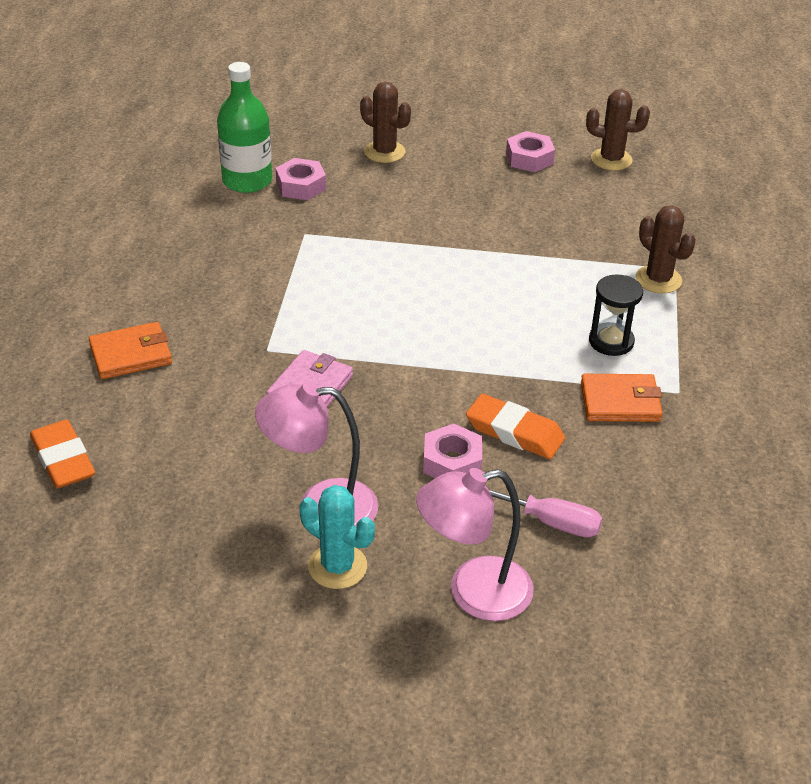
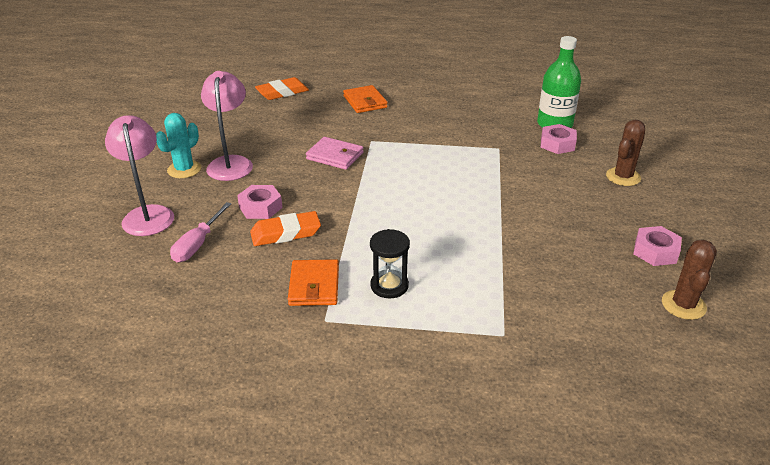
camera: 90 degrees right, 5 degrees down
orange eraser [466,394,565,459] -> orange eraser turned 45 degrees clockwise [250,211,321,246]
brown cactus [635,205,696,294] -> none

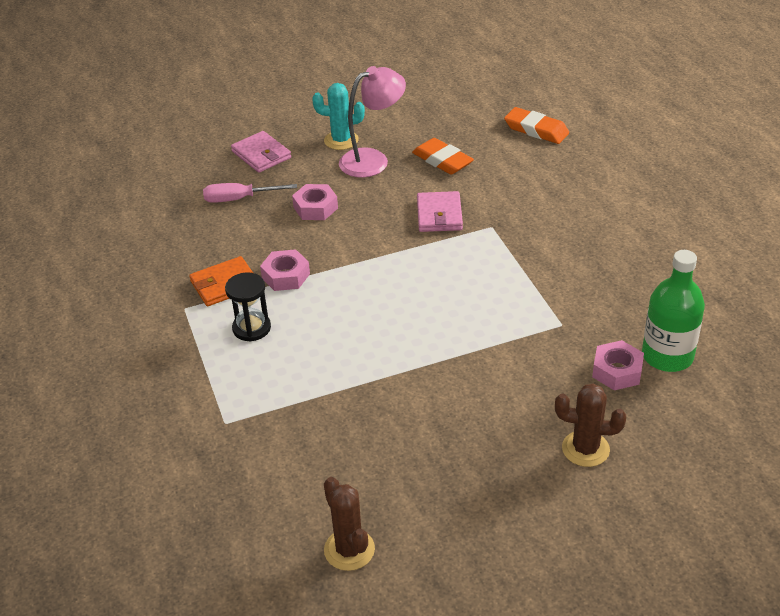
camera: 65 degrees right, 5 degrees up
pink lamp [105,115,174,236] -> pink wallet [231,131,291,173]
orange eraser [250,211,321,246] -> orange eraser moved to [412,138,474,175]
orange wallet [343,85,388,113] -> none
pink nut [633,226,682,266] -> pink nut moved to [260,249,310,291]
brown cactus [662,240,717,320] -> brown cactus turned 75 degrees clockwise [324,477,375,571]

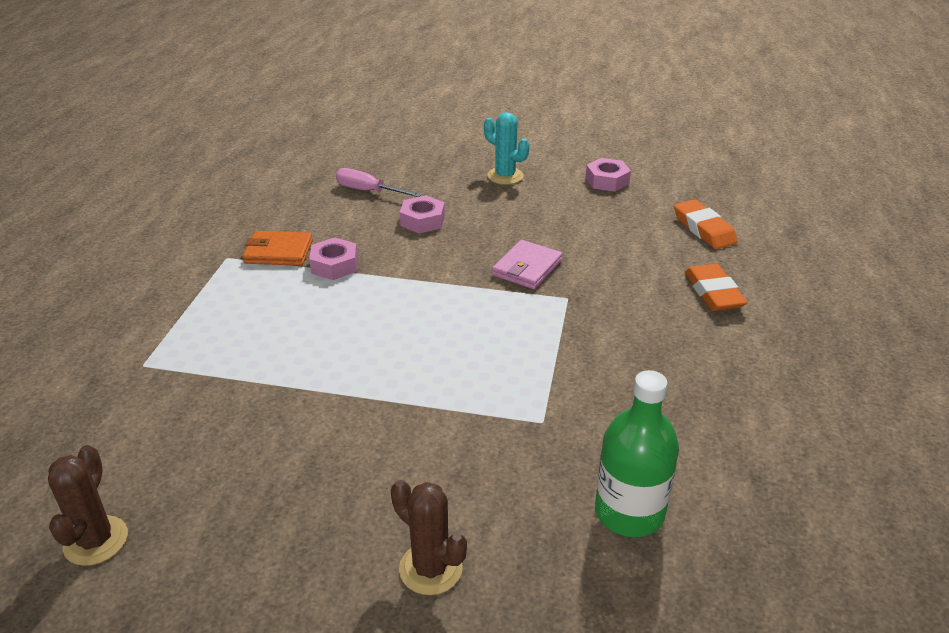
camera: 30 degrees right, 5 degrees down
black hourglass [225,272,271,342] -> none
pink wallet [231,131,291,173] -> none
pink lamp [339,66,406,178] -> none
orange eraser [412,138,474,175] -> orange eraser moved to [685,264,747,311]
pink nut [592,340,644,390] -> pink nut moved to [586,158,631,192]

